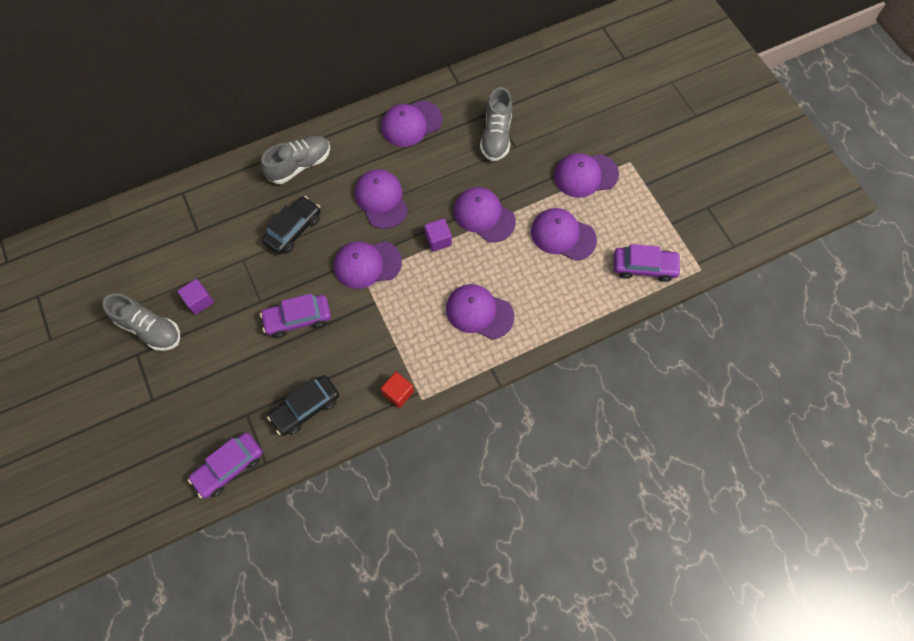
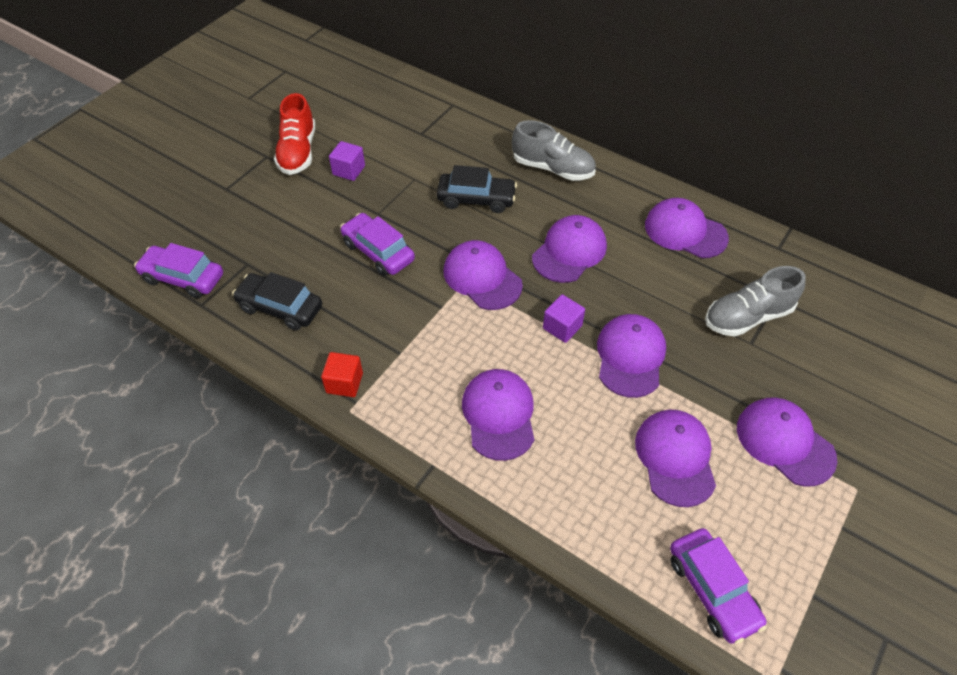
camera: 60 degrees right, 15 degrees down
grey shoe [103,293,180,351] -> red shoe [274,93,315,175]

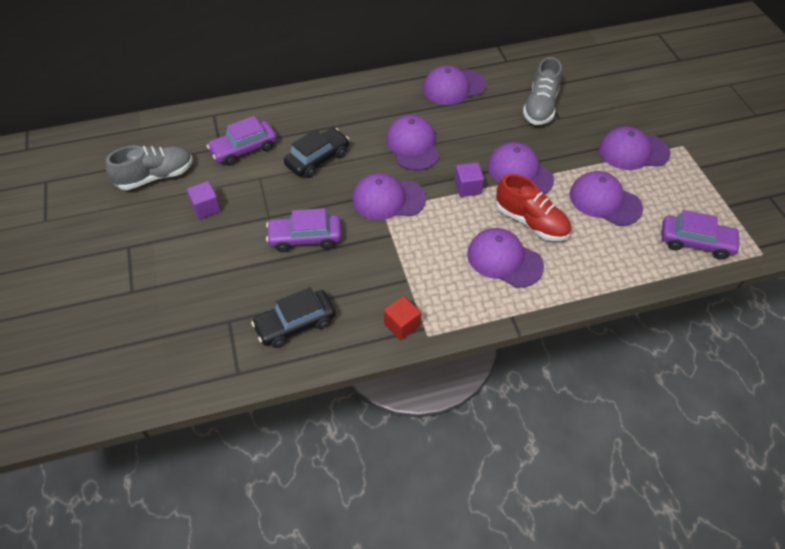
camera: 50 degrees left, 0 degrees up
purple car [134,243,223,299] -> purple car moved to [207,116,277,166]
red shoe [274,93,315,175] -> red shoe moved to [496,174,571,241]
grey shoe [512,120,596,181] -> grey shoe moved to [106,146,193,190]

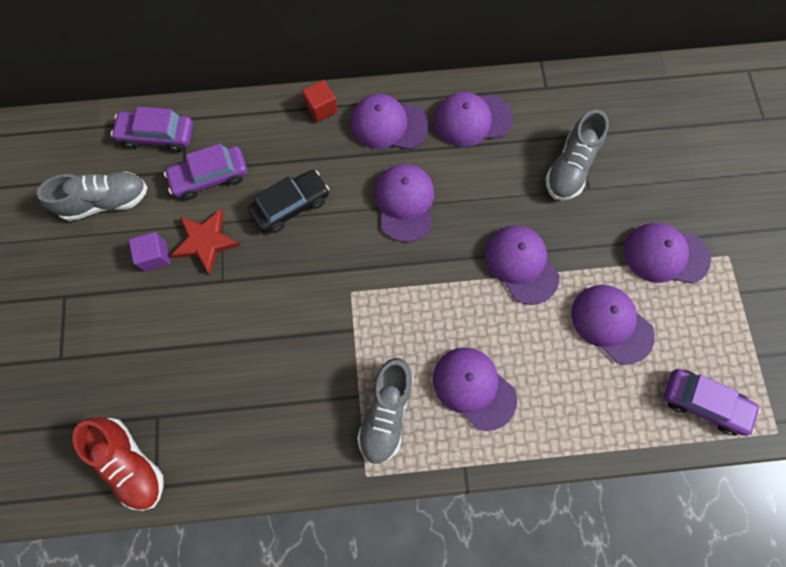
camera: 10 degrees right, 20 degrees up
black car [251,287,336,348] -> none
purple car [266,208,342,252] -> purple car moved to [111,107,193,152]
purple cap [352,173,426,220] -> purple cap moved to [351,94,429,150]
red cube [384,296,421,340] -> red cube moved to [302,80,338,122]
purple cube [455,162,484,197] -> none
red shoe [496,174,571,241] -> red shoe moved to [73,417,163,511]
none -> red star [171,209,241,274]
none -> grey shoe [357,358,414,464]

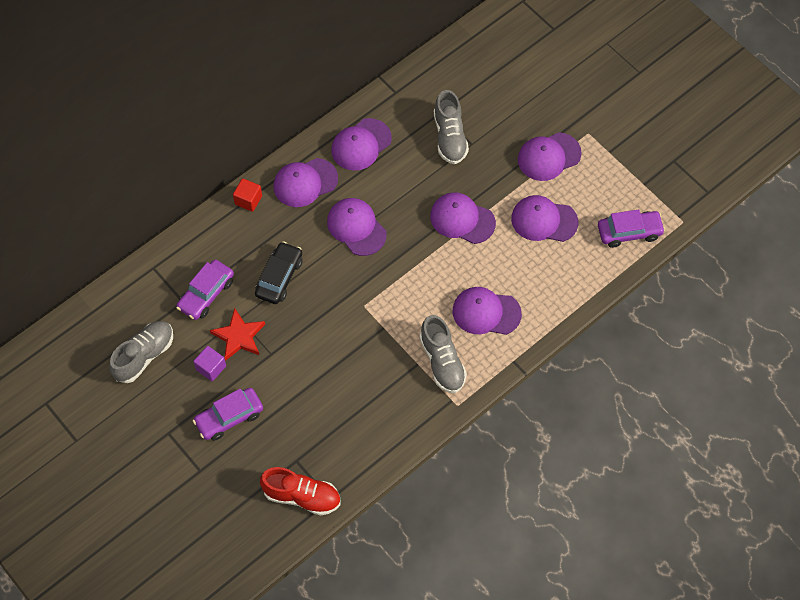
camera: 35 degrees left, 10 degrees down
purple car [111,107,193,152] -> purple car moved to [193,388,263,441]

